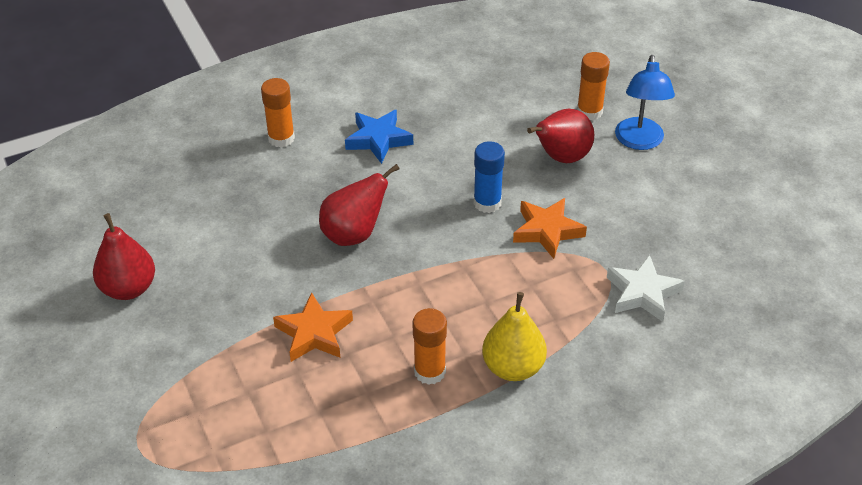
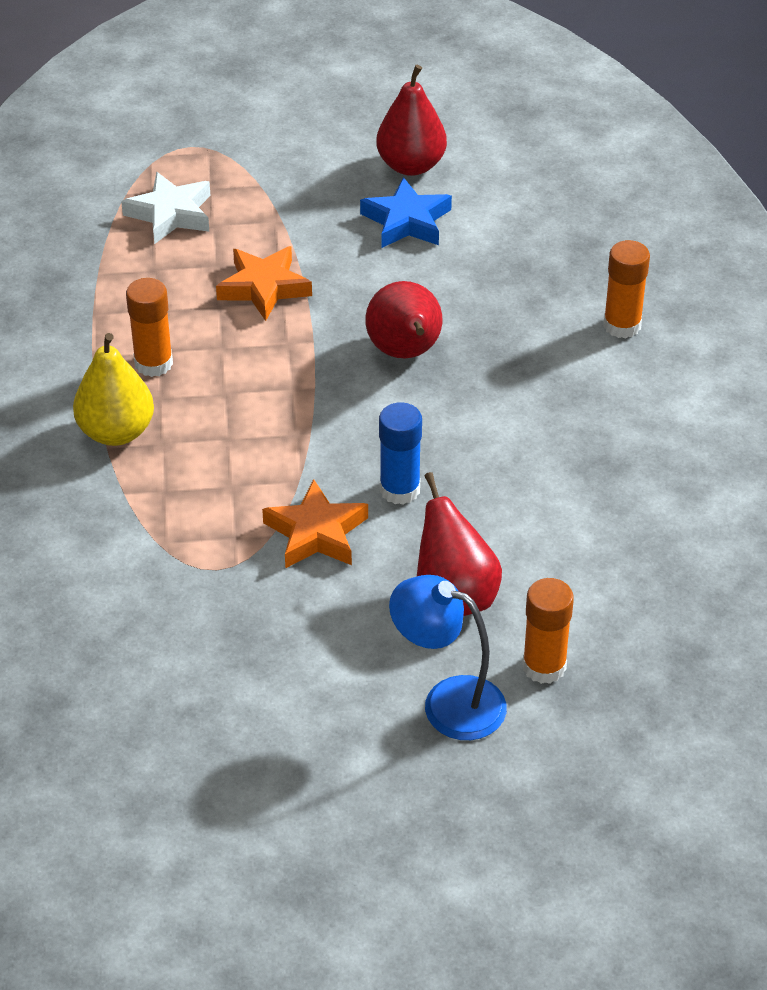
camera: 110 degrees right, 0 degrees up
blue star [345,110,413,164] -> blue star moved to [360,177,452,248]
white star [607,254,685,322] -> white star moved to [121,172,210,244]

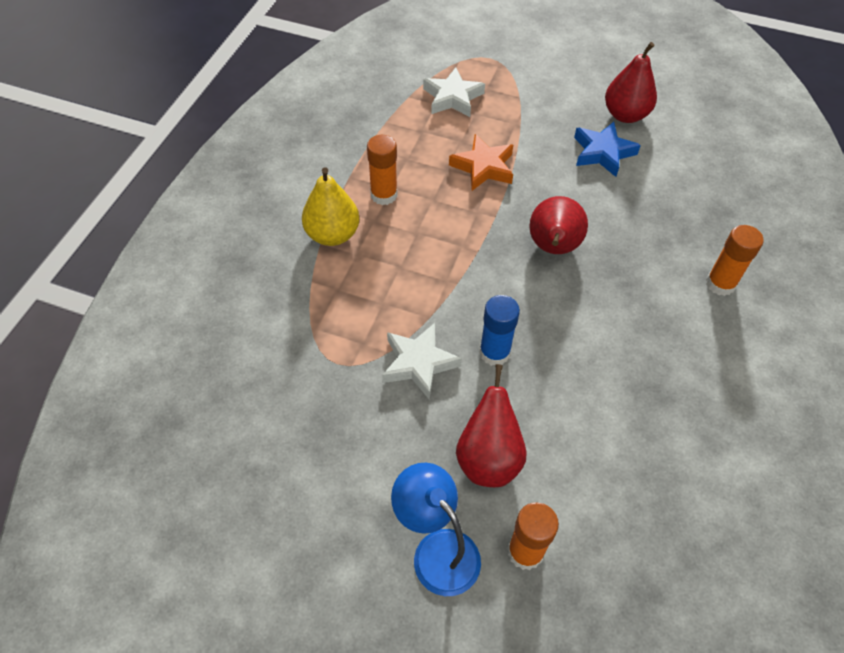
camera: 25 degrees right, 10 degrees up
orange star [262,479,368,569] -> white star [382,323,462,399]

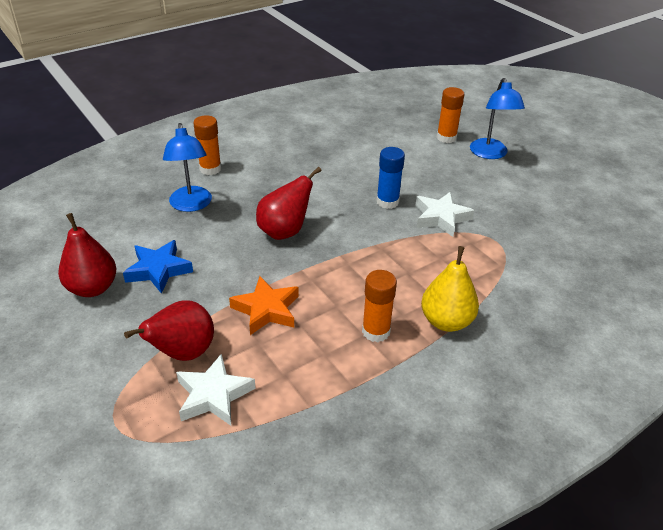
camera: 145 degrees left, 15 degrees down
red pear [456,364,527,487] -> red pear moved to [124,300,214,361]
none -> blue lamp [163,123,212,212]

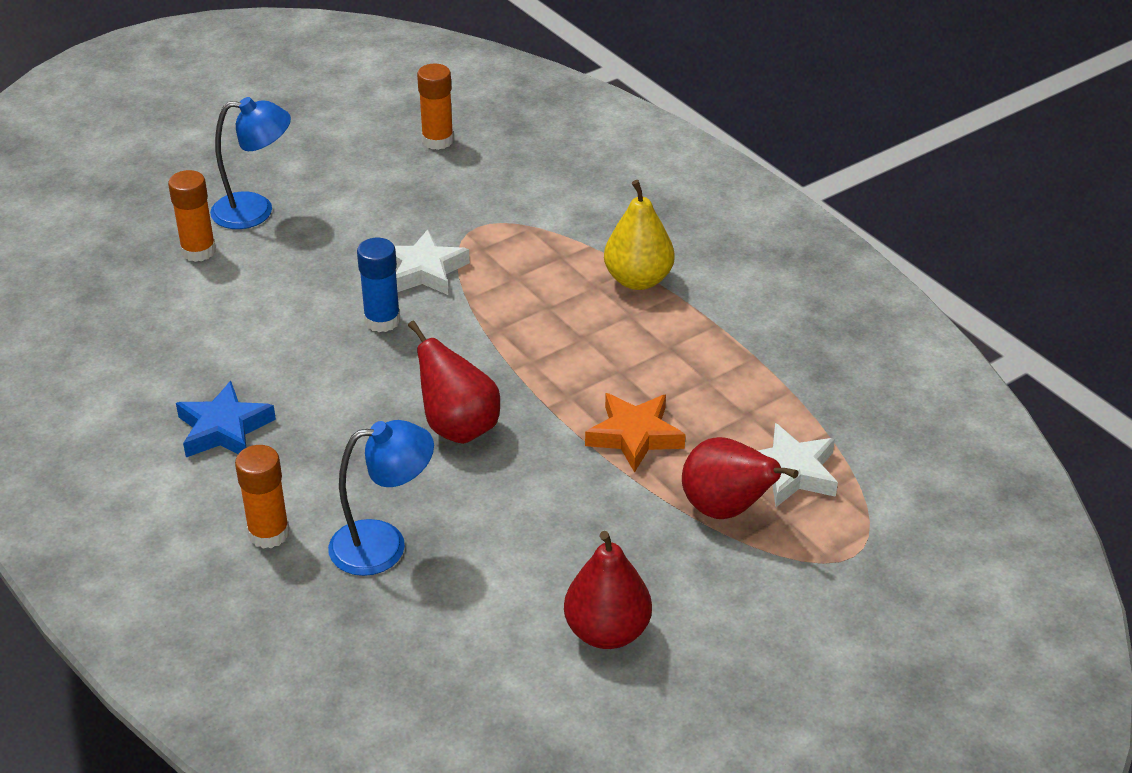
camera: 90 degrees left, 0 degrees up
blue star [123,240,193,294] -> blue star moved to [176,381,276,457]
orange glue stick [362,270,397,342] -> orange glue stick moved to [417,63,454,150]

